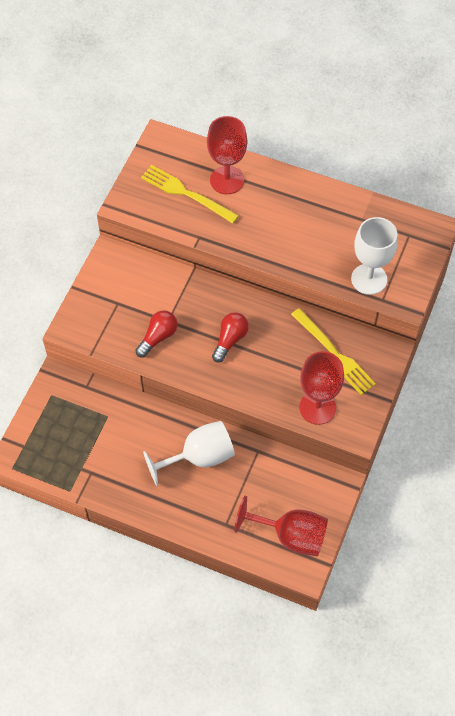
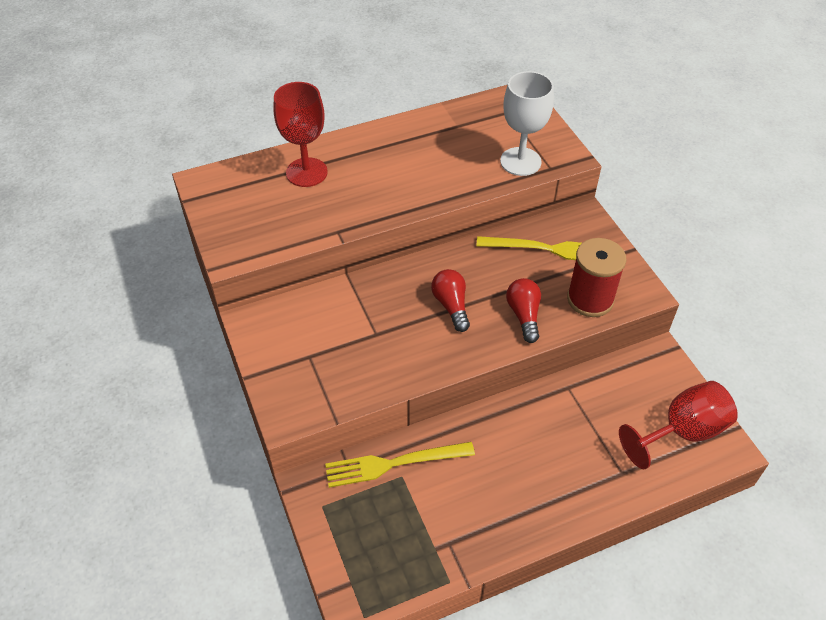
camera: 45 degrees left, 10 degrees down
red light bulb [135,311,178,357] -> red light bulb moved to [506,278,541,343]
yellow fork [141,165,239,224] -> yellow fork moved to [325,442,475,488]
white goblet [143,421,235,486] -> none
red goblet [299,351,344,425] -> red spool [567,238,626,317]

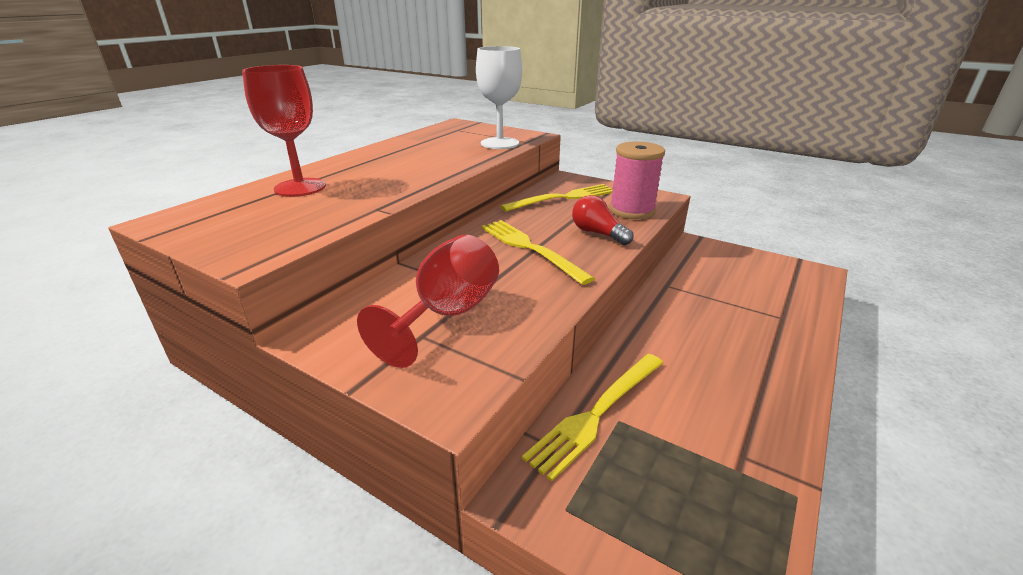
camera: 35 degrees left, 20 degrees down
red light bulb [431,269,470,332] -> yellow fork [481,220,595,285]
red spool [567,238,626,317] -> pink spool [610,141,665,219]
red goblet [619,381,738,469] -> red goblet moved to [357,235,499,368]

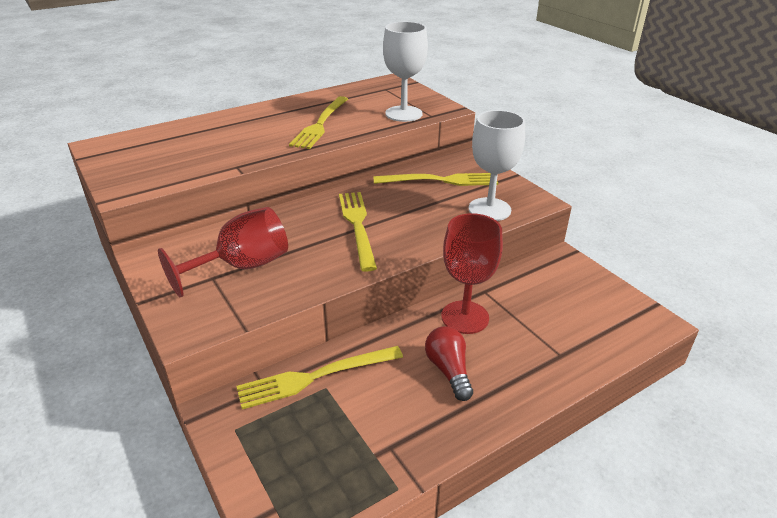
camera: 25 degrees right, 5 degrees up
red goblet [242,65,326,197] -> red goblet moved to [441,213,503,334]
red light bulb [572,195,634,245] -> red light bulb moved to [425,326,473,401]
pink spool [610,141,665,219] -> white goblet [469,110,525,221]
none -> yellow fork [289,96,348,149]

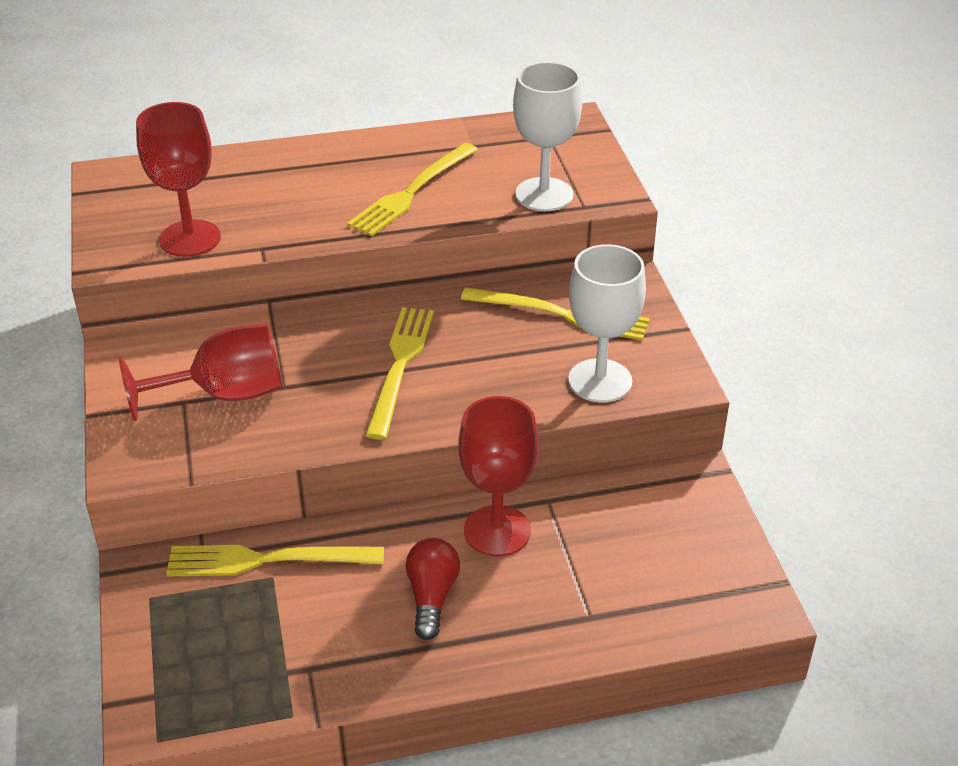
camera: 20 degrees right, 5 degrees up
none -> red goblet [136,102,221,257]

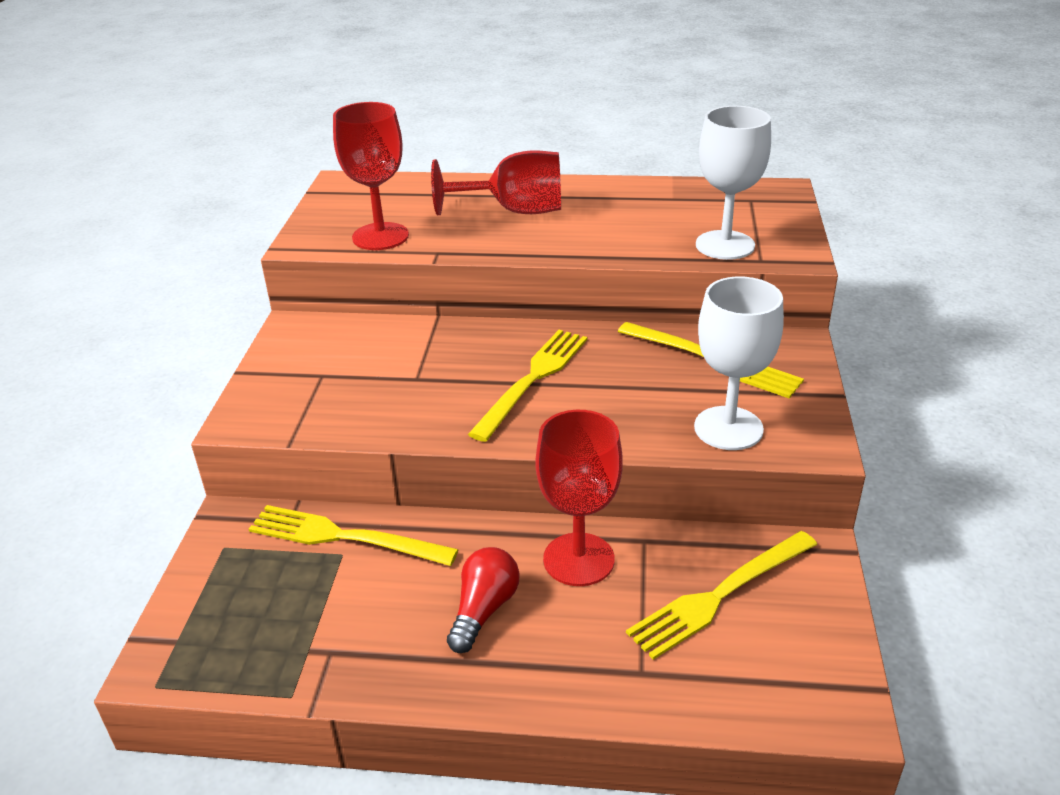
camera: 20 degrees right, 5 degrees down
red goblet [119,324,282,421] -> red goblet moved to [431,150,561,215]
yellow fork [347,143,478,236] -> yellow fork moved to [626,531,817,660]

